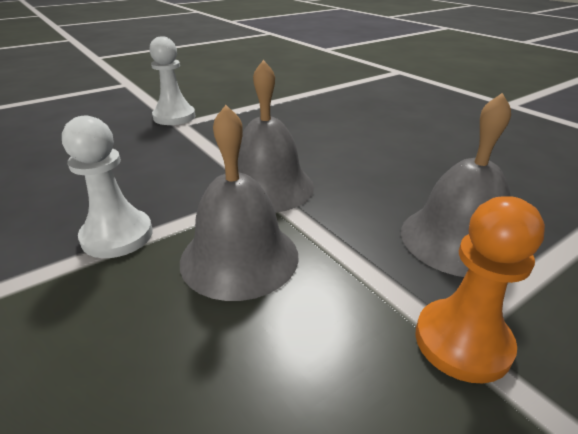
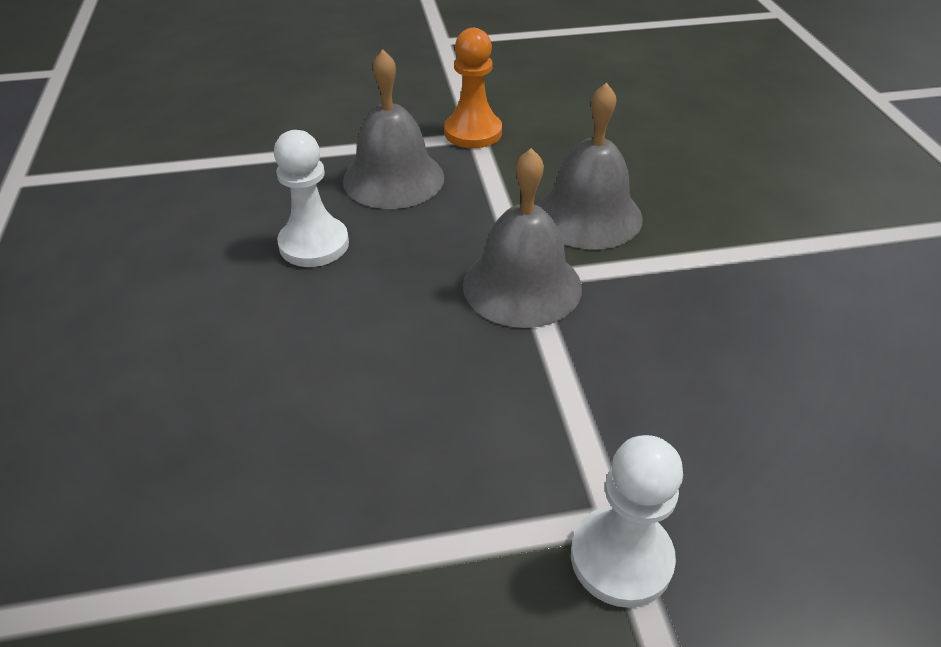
camera: 155 degrees left, 10 degrees up
white pawn [62,116,153,258] -> white pawn moved to [274,130,349,267]

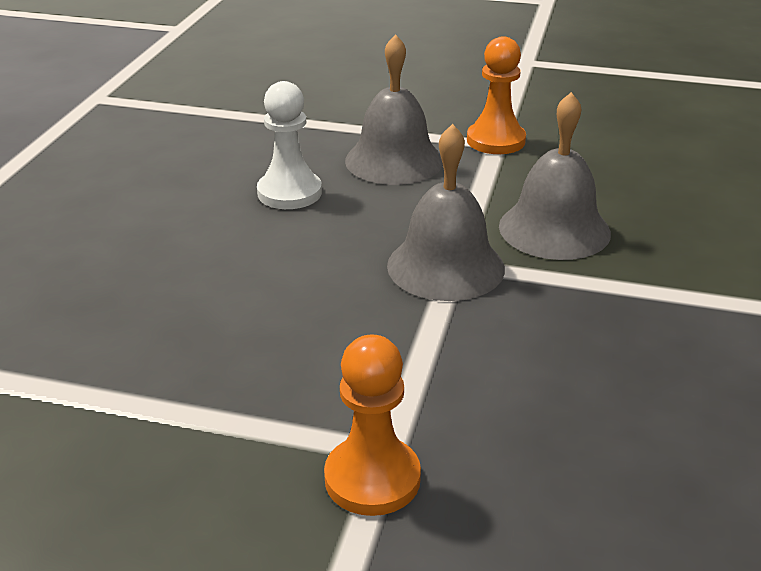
camera: 25 degrees right, 10 degrees down
white pawn [571,435,683,608] -> orange pawn [324,335,421,516]

